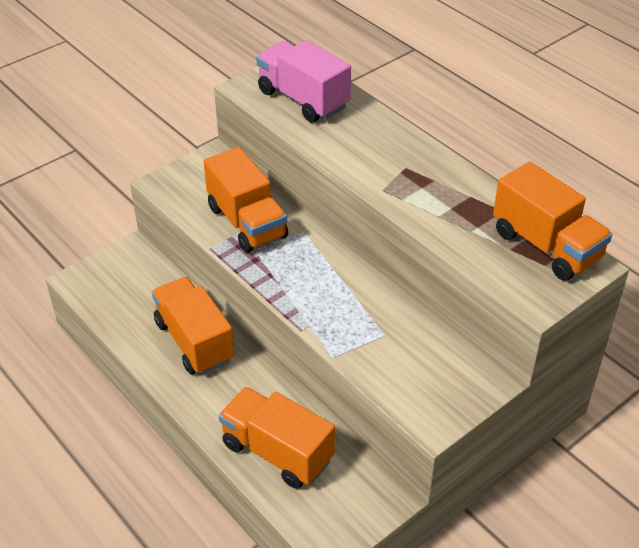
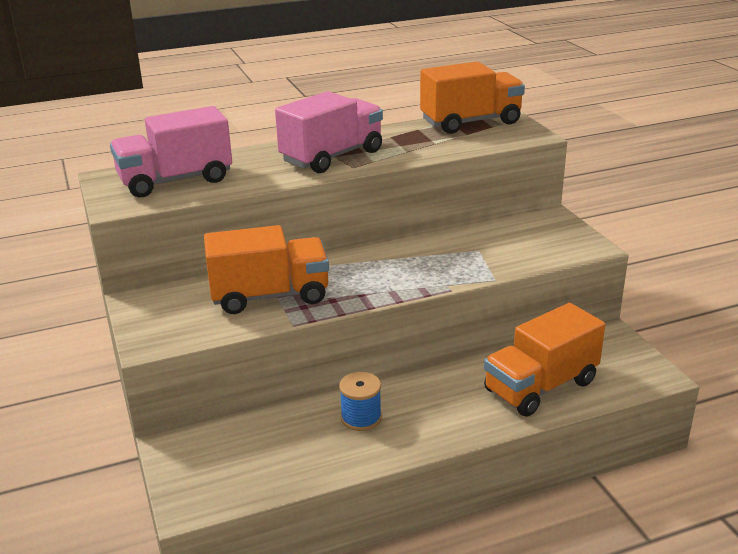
camera: 70 degrees left, 15 degrees down
orange truck [152,277,235,375] -> blue spool [339,372,382,431]
none -> pink truck [275,91,383,173]

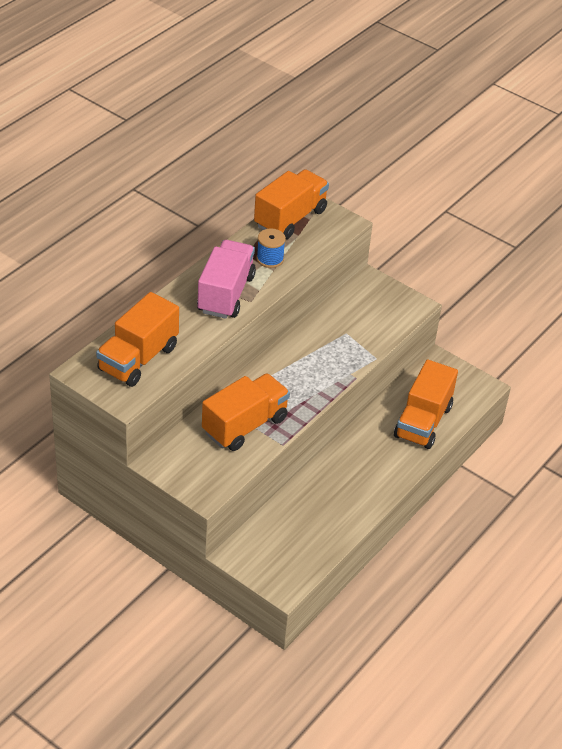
camera: 35 degrees left, 15 degrees up
pink truck [110,106,232,197] -> orange truck [96,292,179,387]
blue spool [339,372,382,431] -> blue spool moved to [257,229,286,268]

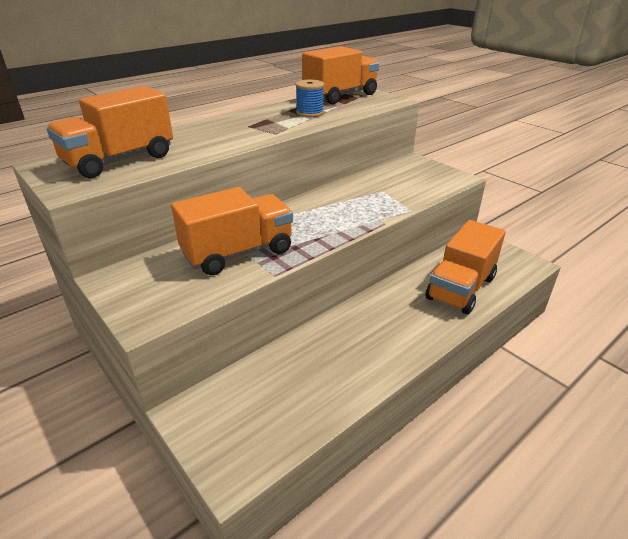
camera: 15 degrees right, 10 degrees down
pink truck [197,240,256,319] -> none

